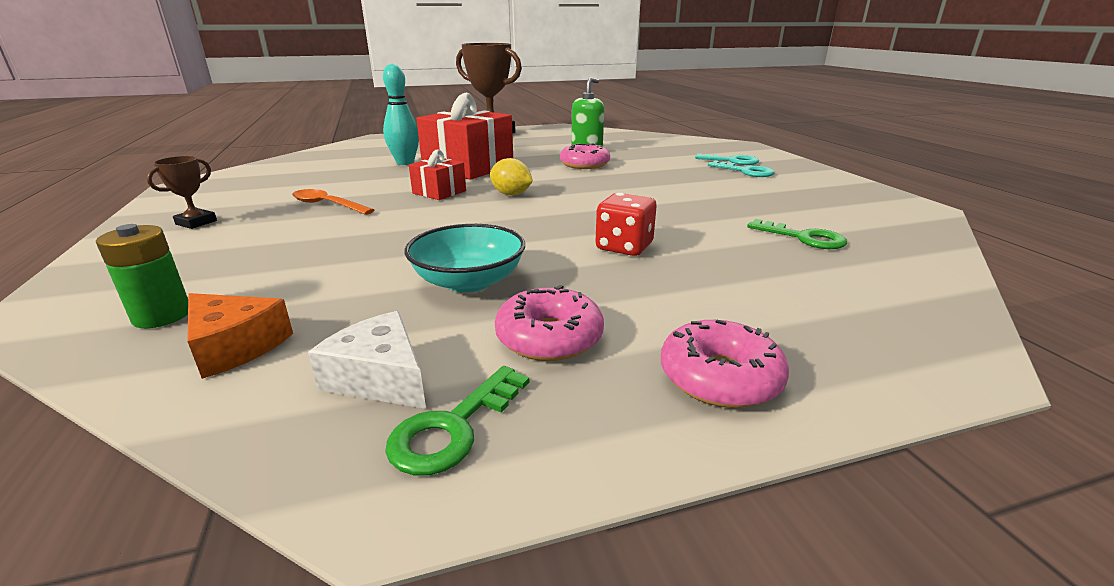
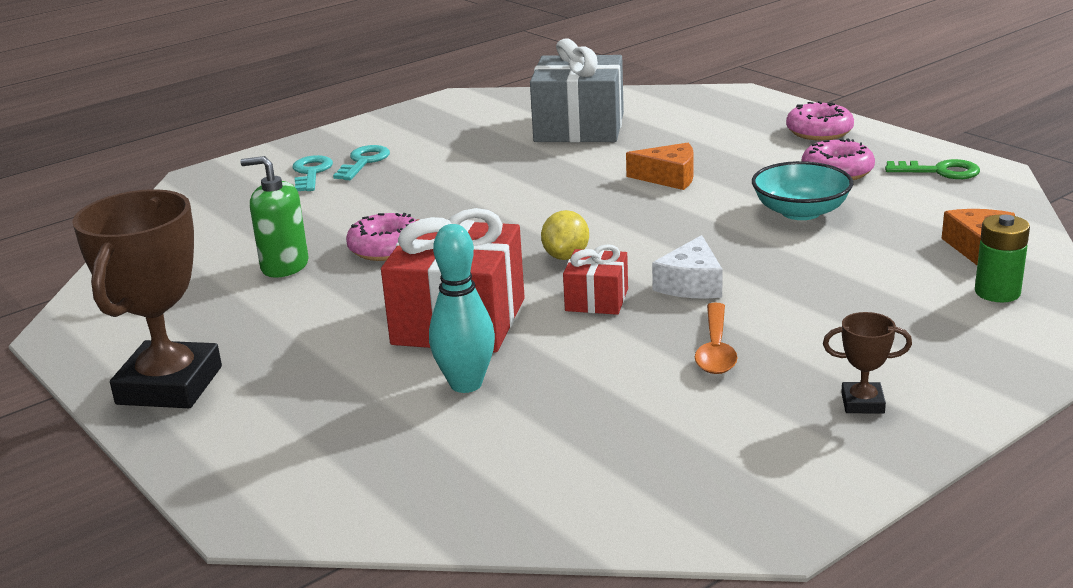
camera: 110 degrees left, 0 degrees up
white cheese [308,311,426,409] -> white cheese moved to [652,235,723,299]
red dice [596,193,657,256] -> orange cheese [626,143,693,190]
green key [747,219,847,249] -> grey gift [530,38,624,142]

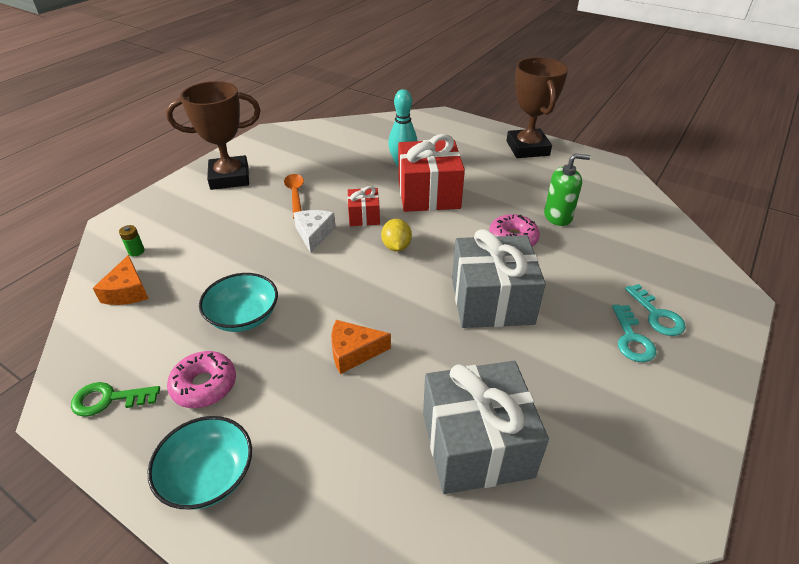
camera: 160 degrees right, 15 degrees up
pink donut [786,101,854,141] -> turquoise bowl [147,416,252,510]
brown trophy [823,312,912,414] -> brown trophy [166,81,261,190], size x2.27
green battery [975,214,1030,302] -> green battery [119,225,145,256], size x0.62
none -> grey gift [452,229,546,328]

